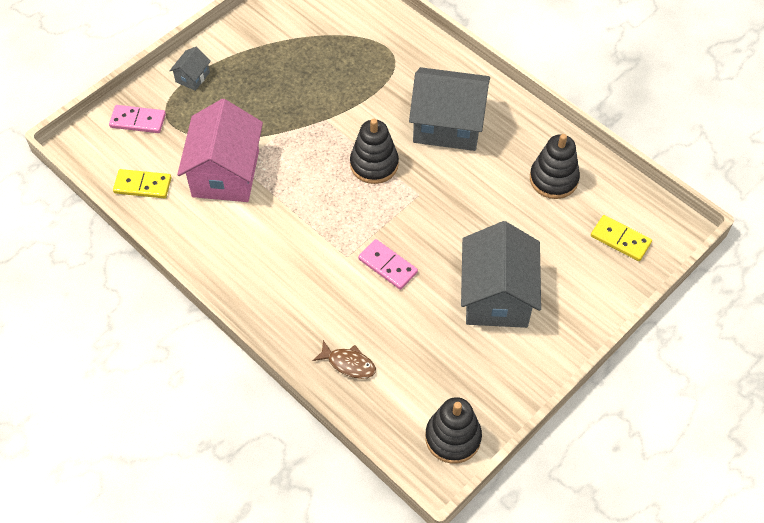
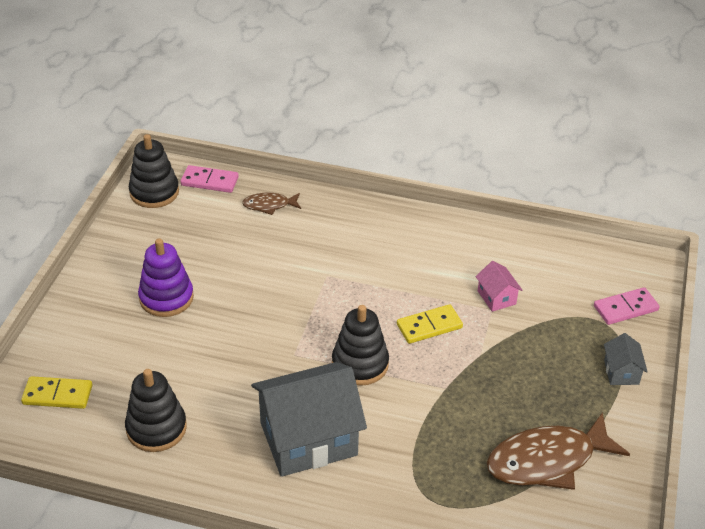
camera: 150 degrees right, 15 degrees down
yellow domino [113,169,171,198] -> yellow domino moved to [397,304,463,344]
pink house [177,99,263,202] -> pink house [475,261,523,312], size x0.44
pink domino [358,239,418,290] -> pink domino moved to [181,165,239,193]
grey house [461,221,541,328] -> purple stacking toy [138,238,194,317]
none -> brown fish [487,412,630,490]

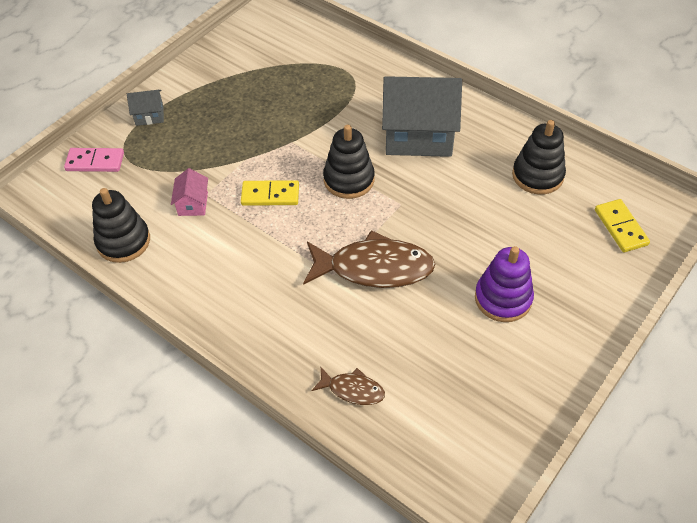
camera: 155 degrees left, 10 degrees up
yellow domino [21,376,92,409] -> yellow domino turned 45 degrees clockwise [595,199,650,252]
black stacking toy [129,134,179,208] -> black stacking toy moved to [92,188,150,263]
pink domino [181,165,239,193] -> none
brown fish [487,412,630,490] -> brown fish moved to [303,230,435,288]
grey house [604,333,648,385] -> grey house turned 60 degrees clockwise [127,90,164,126]

